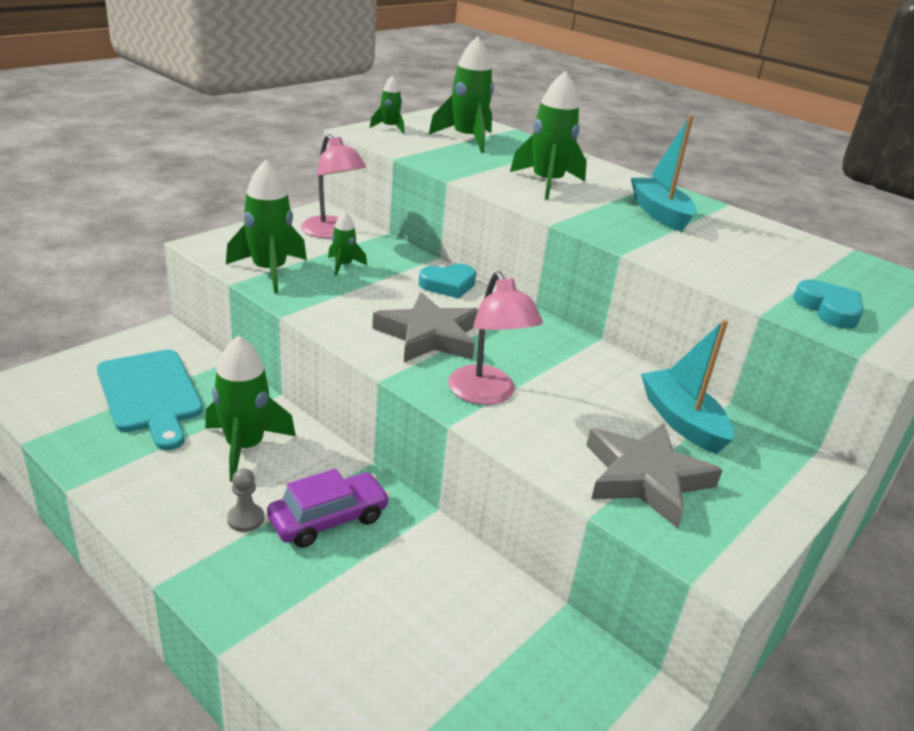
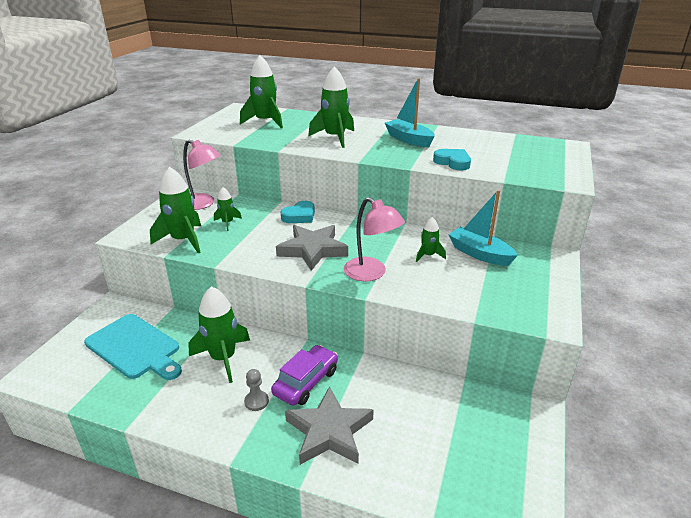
camera: 20 degrees left, 0 degrees up
green rocket [369,75,404,134] -> green rocket moved to [416,217,446,262]
grey star [586,423,723,529] -> grey star moved to [285,386,374,465]
turquoise heart [793,280,864,329] -> turquoise heart moved to [433,149,471,171]

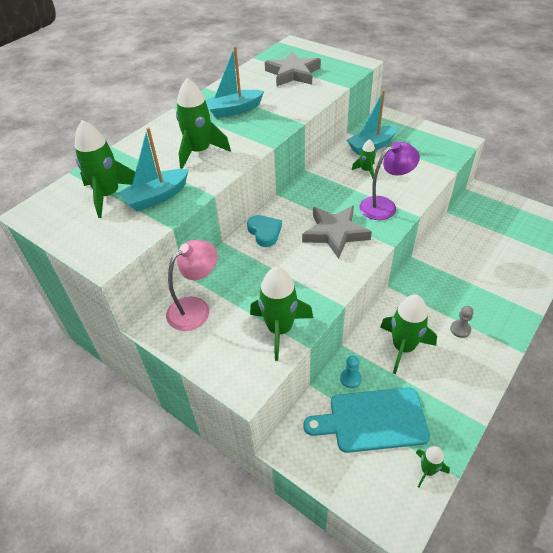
camera: 70 degrees left, 15 degrees up
turquoise cutting board [84,314,182,380] -> turquoise cutting board turned 150 degrees counterclockwise [303,387,430,453]
green rocket [214,187,242,231] -> green rocket moved to [416,446,450,488]
purple car [271,345,338,405] -> none
grey star [285,386,374,465] -> grey star moved to [265,51,321,86]
pink lamp [344,197,405,281] -> purple lamp [359,142,420,220]
turquoise heart [433,149,471,171] -> none
none -> turquoise boat [118,127,189,211]
none -> turquoise pawn [340,356,362,388]

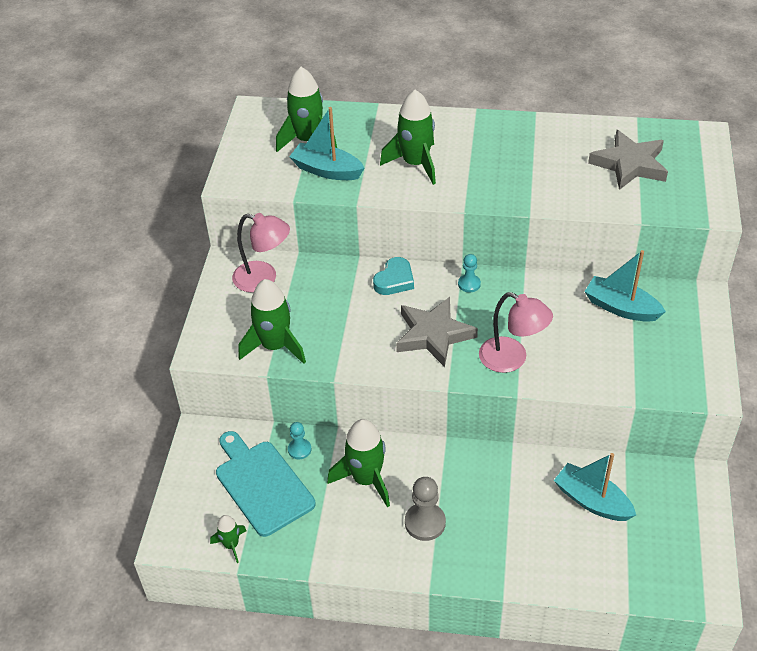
camera: 60 degrees right, 0 degrees up
turquoise boat [205,46,264,118] -> turquoise boat moved to [554,453,636,521]
green rocket [352,139,376,179] -> none
purple lamp [359,142,420,220] -> pink lamp [479,292,553,373]
grey pawn [450,306,474,338] -> grey pawn [405,477,446,541], size x1.64
none -> turquoise pawn [458,254,481,293]

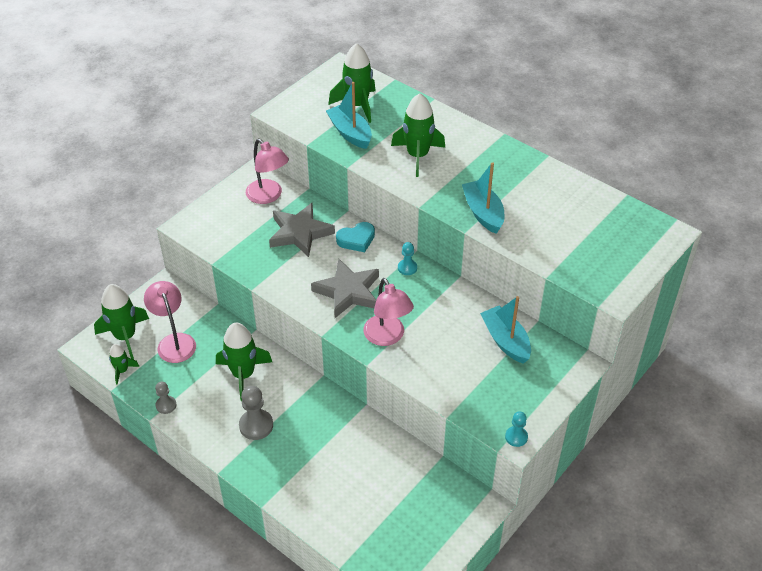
camera: 30 degrees right, 0 degrees up
turquoise cutting board [216,431,316,537] -> pink lamp [144,281,196,363]
green rocket [239,279,306,364] -> green rocket moved to [94,284,149,359]
turquoise pawn [288,422,311,460] -> turquoise pawn moved to [505,411,528,447]
turquoise boat [554,453,636,521] -> turquoise boat moved to [462,162,504,234]
grey star [588,130,668,190] -> grey star moved to [269,203,335,257]
none -> grey pawn [155,382,176,414]

